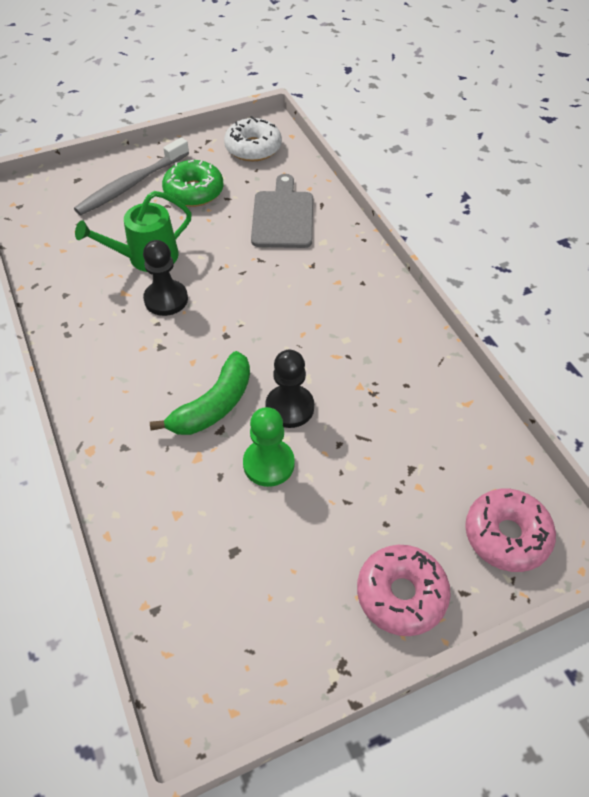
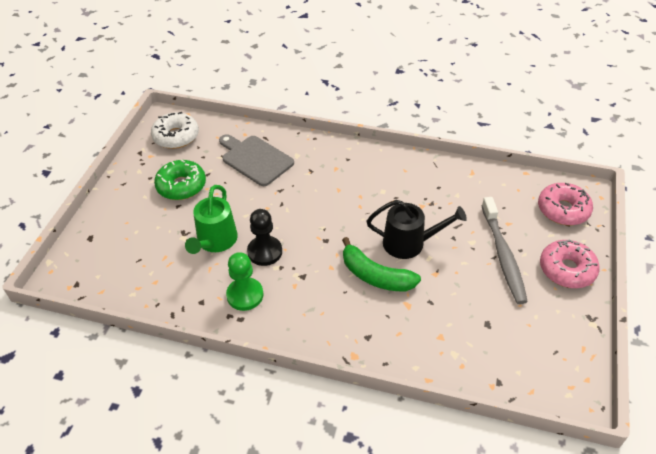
camera: 50 degrees left, 5 degrees down
grey toothbrush [74,138,189,215] -> grey toothbrush moved to [482,197,528,304]
green banana [150,351,250,435] -> green banana turned 135 degrees clockwise [342,237,421,292]
green pawn [243,407,295,487] -> green pawn moved to [226,252,263,311]
black pawn [265,350,314,428] -> black watering can [367,200,467,259]

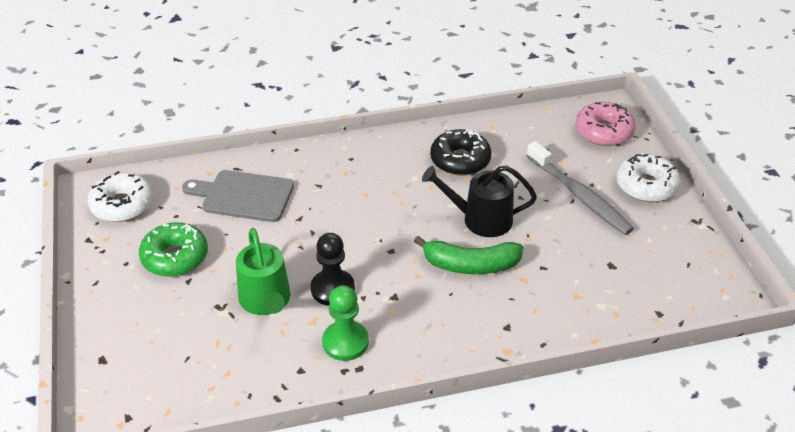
camera: 30 degrees left, 5 degrees down
black watering can [367,200,467,259] -> black watering can turned 150 degrees counterclockwise [422,165,537,237]
pink donut [540,240,600,288] -> white donut [616,154,681,202]
none -> black donut [430,129,491,176]

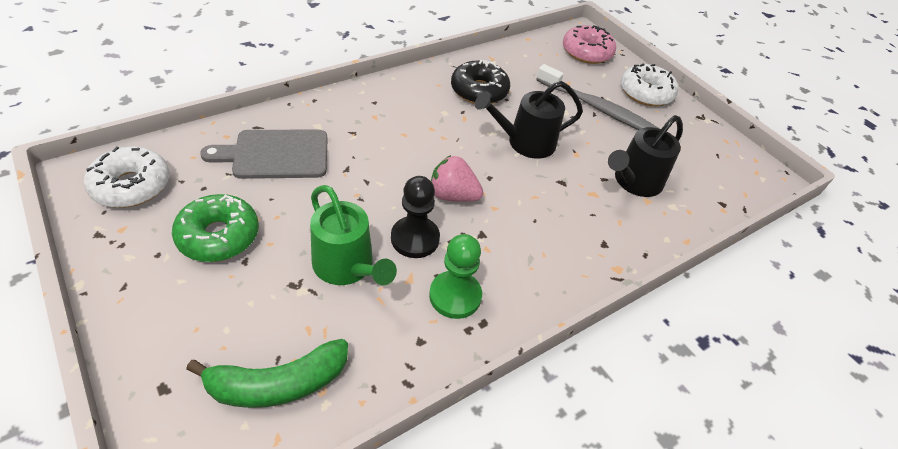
camera: 25 degrees left, 5 degrees up
green banana [414,236,524,274] -> green banana moved to [186,339,348,408]
none -> pink strawberry [431,155,483,202]
none -> black watering can [608,115,683,197]

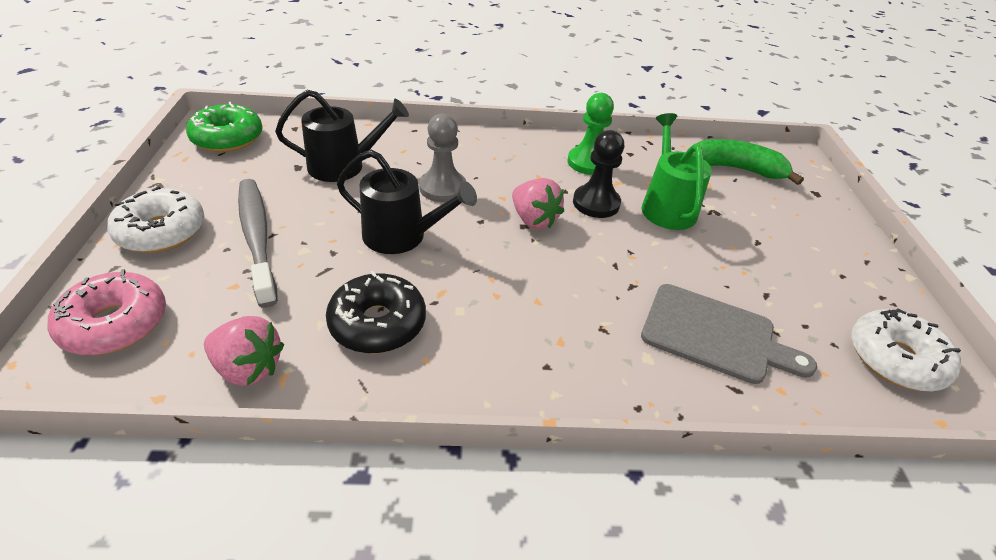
camera: 145 degrees left, 5 degrees down
green donut [172,194,259,262] -> green donut moved to [186,102,262,152]
none -> pink strawberry [204,316,284,386]
none -> grey pawn [419,114,466,202]

